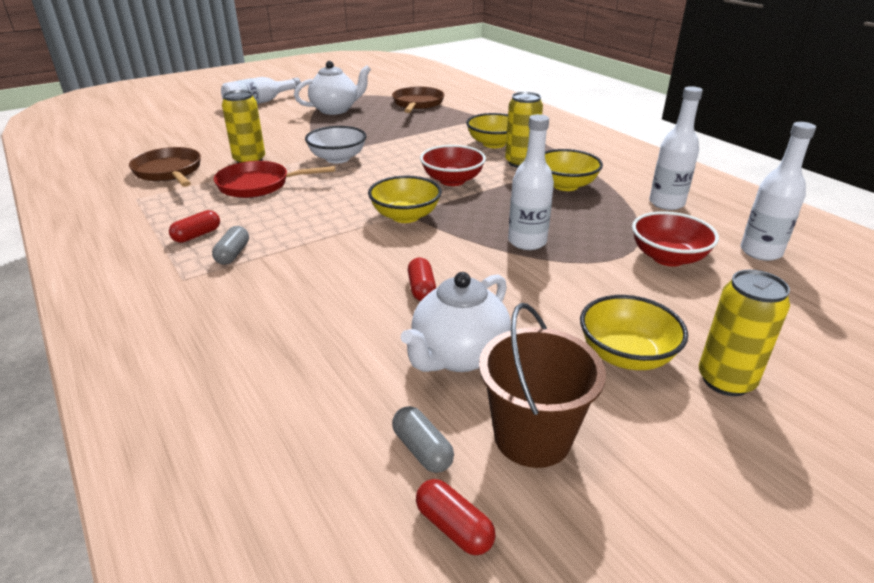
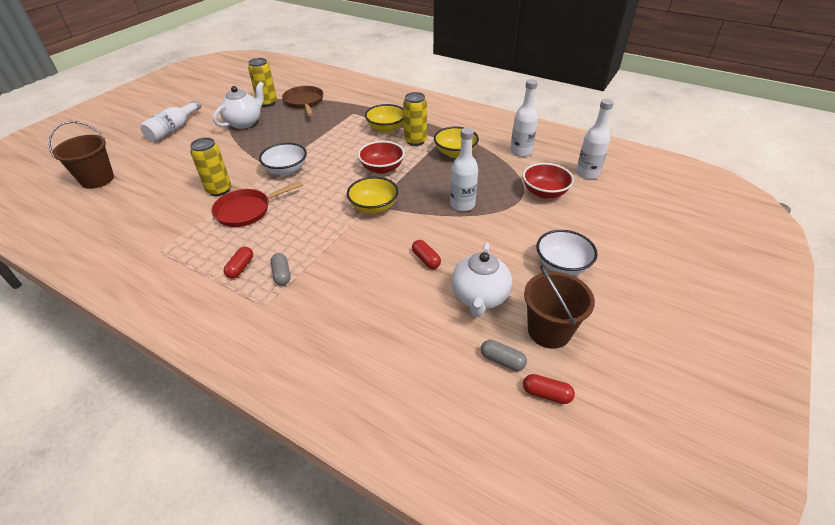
camera: 25 degrees left, 10 degrees up
brown pan [129,147,201,187] -> none
yellow bowl [580,295,688,370] -> white bowl [536,230,598,275]
yellow can [699,270,790,396] -> yellow can moved to [248,58,277,107]
none -> brown bucket [48,121,114,189]

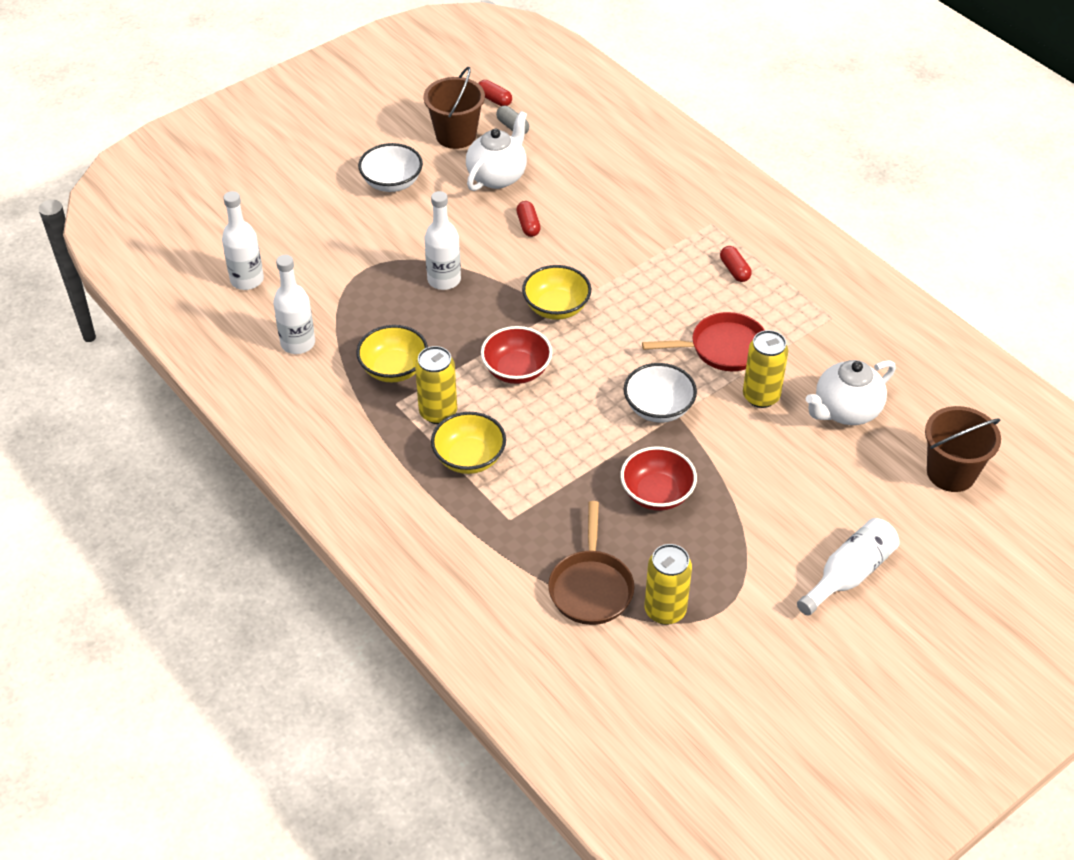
camera: 160 degrees left, 5 degrees up
white teapot [213,82,264,129] -> white teapot moved to [806,360,896,425]
red capsule [224,247,253,279] -> red capsule turned 60 degrees counterclockwise [720,246,752,282]
grey capsule [271,253,290,286] -> none
red bowl [523,163,574,199] -> red bowl moved to [620,446,697,511]

